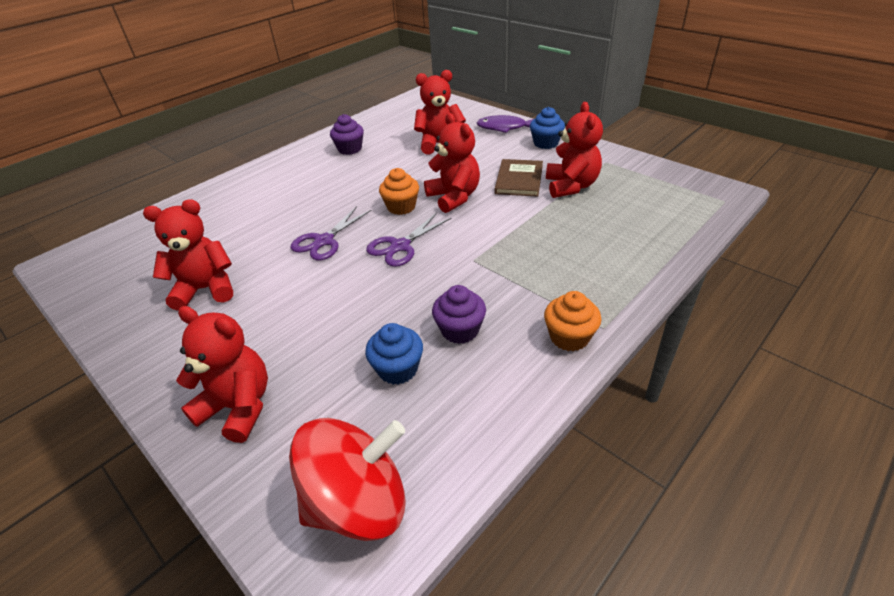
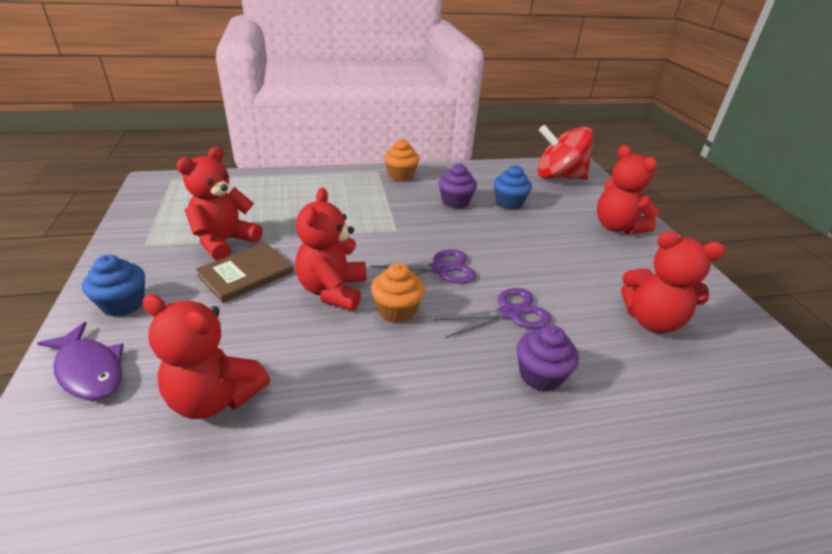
camera: 150 degrees left, 5 degrees down
purple cupcake [330,114,364,155] -> purple cupcake moved to [517,325,579,392]

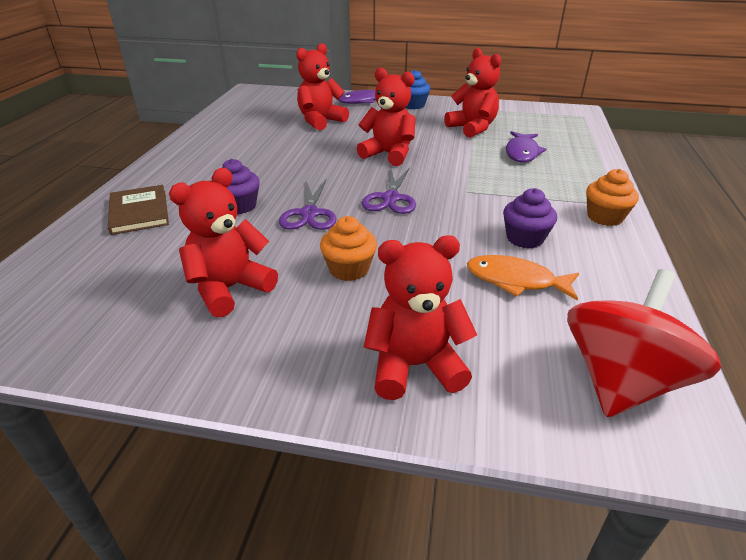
camera: 115 degrees right, 0 degrees up
brown book [196,242,293,303] -> brown book moved to [108,185,169,235]
orange cupcake [371,263,425,323] -> orange cupcake moved to [320,216,377,281]
blue cupcake [494,165,532,210] -> orange fish [467,255,579,300]
none -> purple fish [506,131,547,162]

